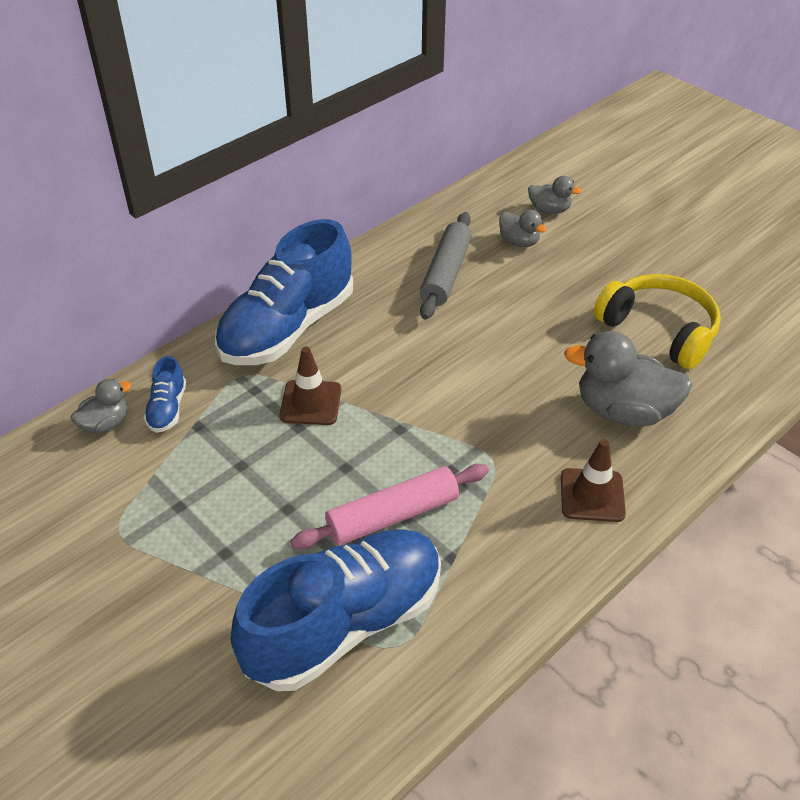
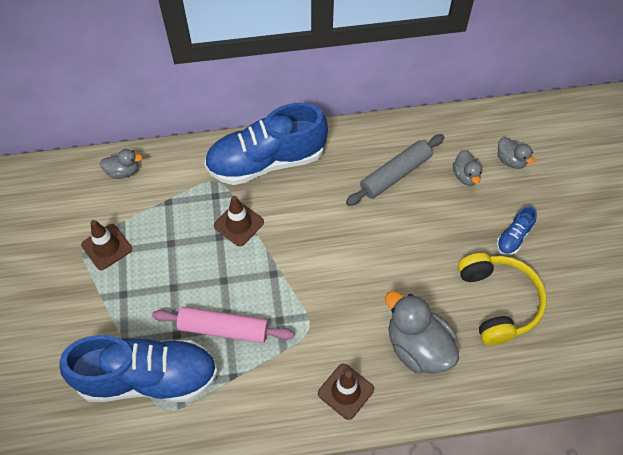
camera: 35 degrees right, 15 degrees up
blue shoe [144,356,186,433] -> blue shoe moved to [497,206,537,255]
none -> brown traffic cone [81,220,132,270]

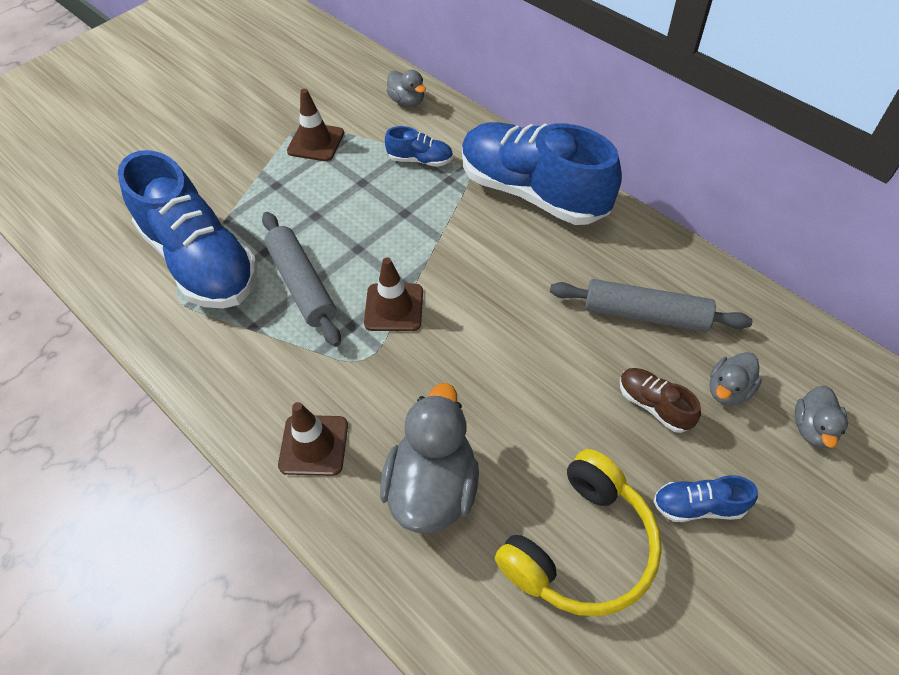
camera: 55 degrees right, 5 degrees down
pink rolling pin [152,307,294,343] -> grey rolling pin [262,212,341,347]
brown traffic cone [214,196,264,246] -> brown traffic cone moved to [364,257,423,331]
none -> blue shoe [385,126,453,167]
none -> brown shoe [620,368,701,433]

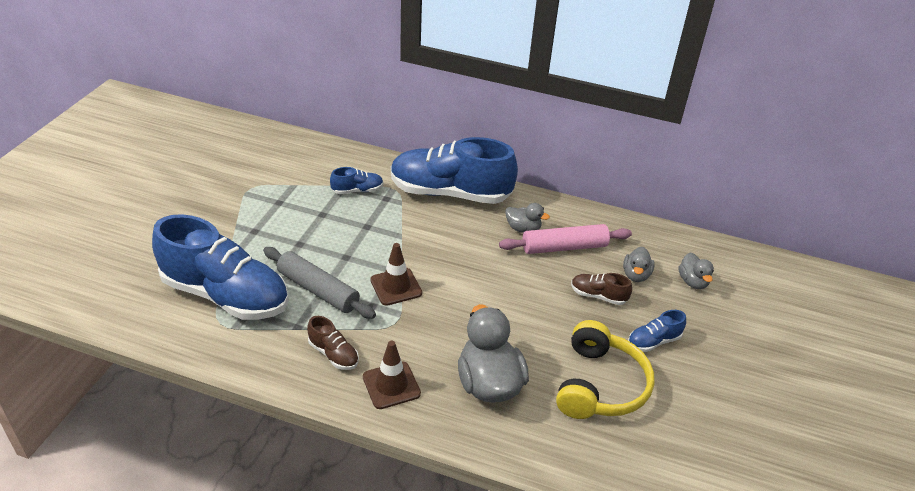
camera: 30 degrees left, 15 degrees down
brown traffic cone [287,89,344,161] -> none
grey duck [387,70,426,107] -> grey duck moved to [505,203,550,233]
grey rolling pin [550,279,753,332] -> pink rolling pin [499,224,632,254]
none -> brown shoe [307,316,359,370]

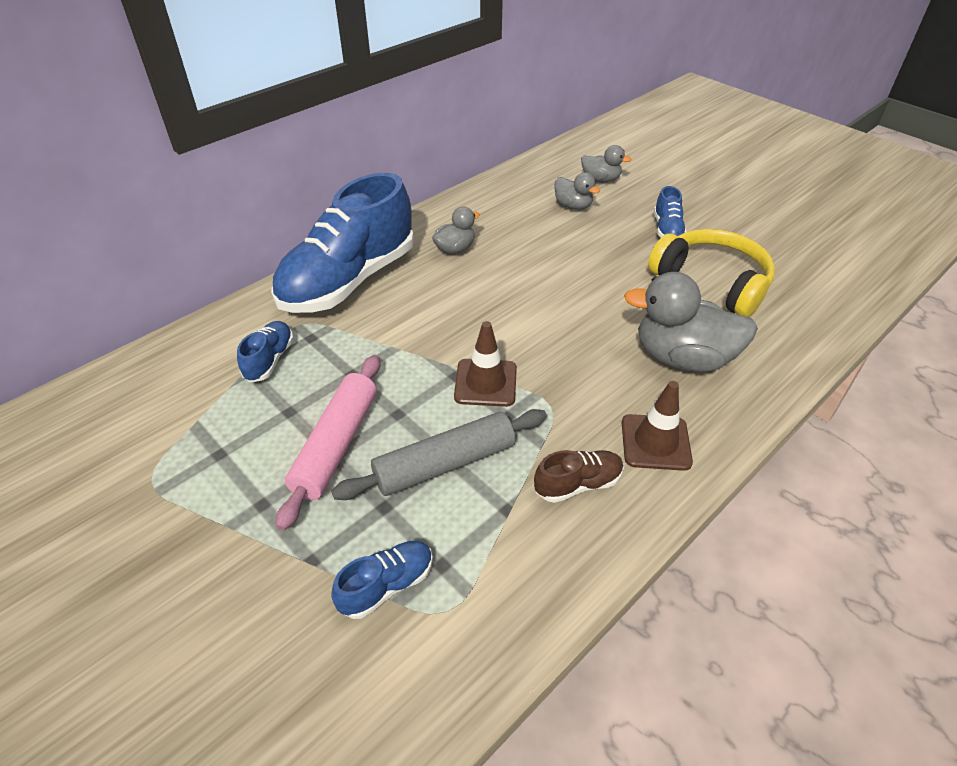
camera: 60 degrees left, 5 degrees up
blue shoe [152,214,288,320] -> blue shoe [331,541,433,619], size x0.42
pink rolling pin [499,224,632,254] -> pink rolling pin moved to [276,355,380,531]
brown shoe [571,273,632,305] -> none

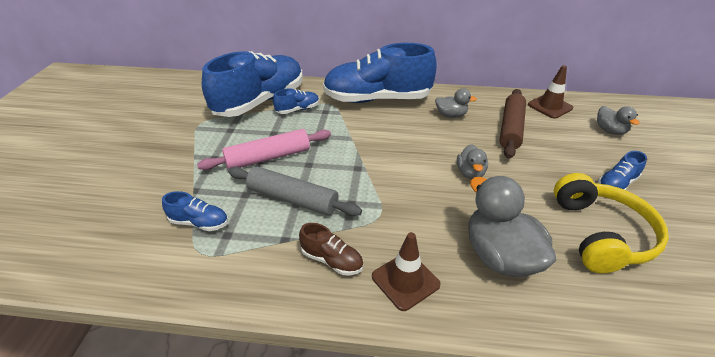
camera: 50 degrees right, 5 degrees down
brown traffic cone [454,321,517,407] -> brown traffic cone moved to [528,65,573,119]
grey duck [555,172,600,210] -> grey duck moved to [457,144,488,179]
none -> blue shoe [202,51,303,117]
none -> brown rolling pin [500,89,526,159]

